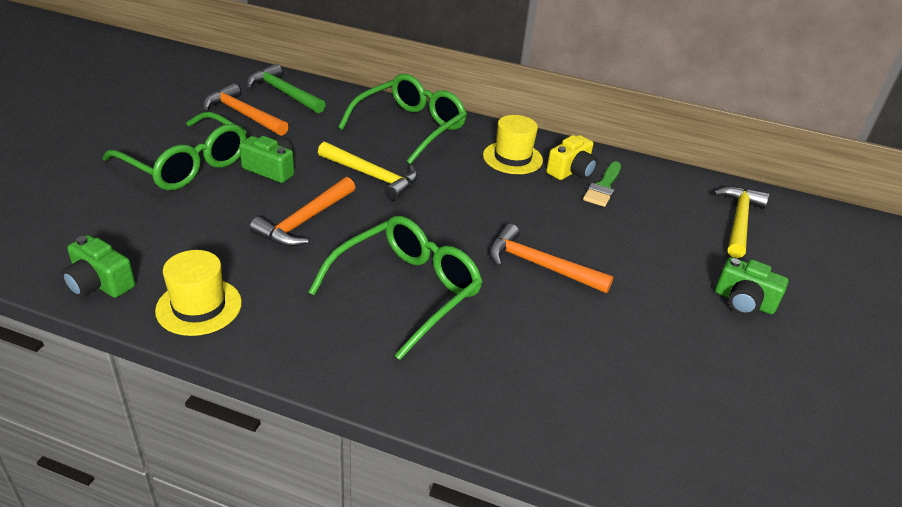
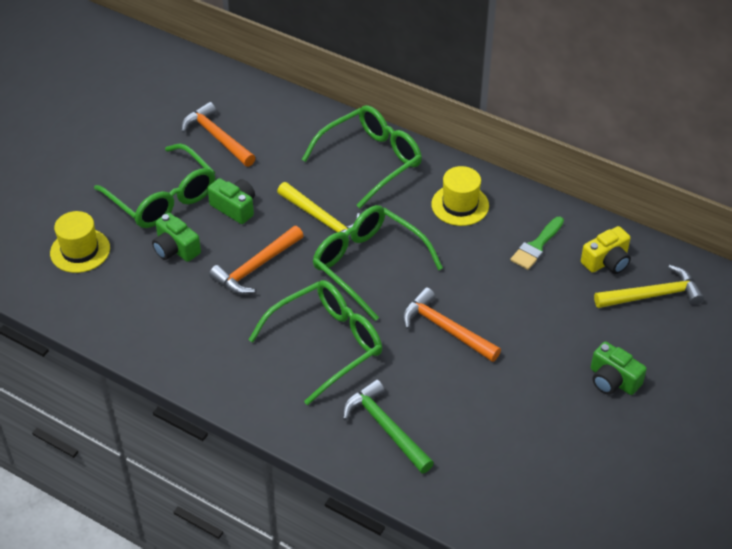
camera: 15 degrees right, 10 degrees up
green camera [61,235,135,298] -> green camera moved to [152,213,201,262]
yellow hat [155,250,242,336] -> yellow hat moved to [50,211,110,273]
green hammer [247,64,326,113] -> green hammer moved to [343,379,434,474]
yellow camera [546,135,597,180] -> yellow camera moved to [581,226,631,274]
yellow hammer [713,186,769,258] -> yellow hammer turned 45 degrees clockwise [594,265,704,308]
none -> green glasses [313,205,443,321]

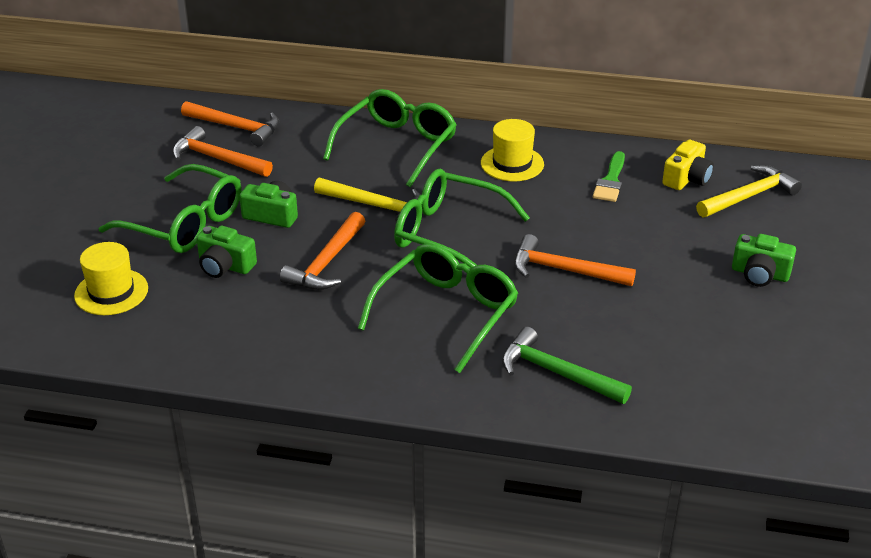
camera: 20 degrees left, 10 degrees down
none -> orange hammer [181,101,279,147]

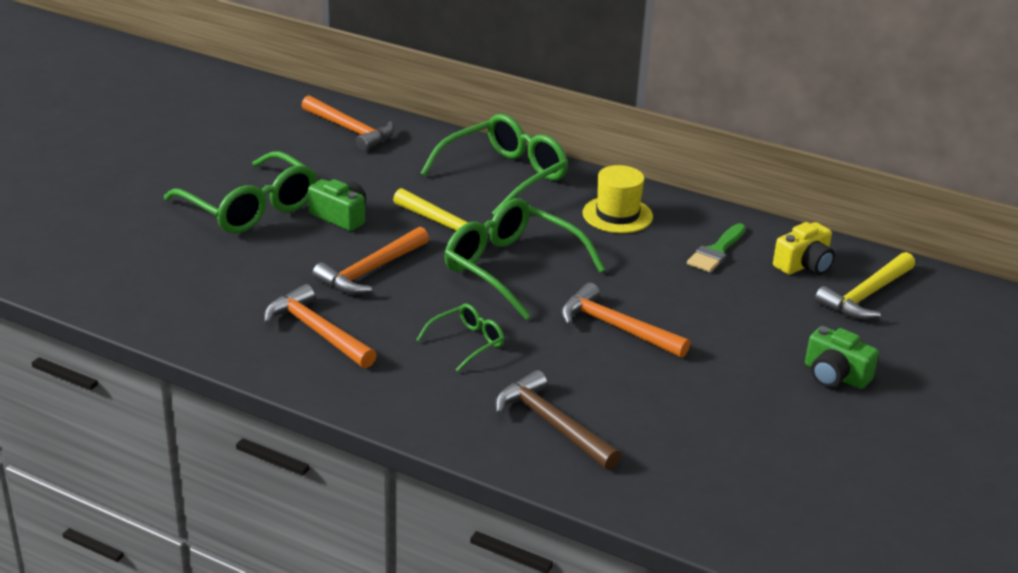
camera: 15 degrees right, 5 degrees down
yellow hat [74,242,148,315] -> none
orange hammer [172,126,273,177] -> orange hammer moved to [264,284,377,368]
green camera [196,226,257,278] -> none
green glasses [358,244,518,373] -> green glasses [417,303,504,372], size x0.51
green hammer [502,327,632,404] -> brown hammer [495,370,621,470]
yellow hammer [696,165,802,217] -> yellow hammer turned 150 degrees clockwise [815,252,915,319]

